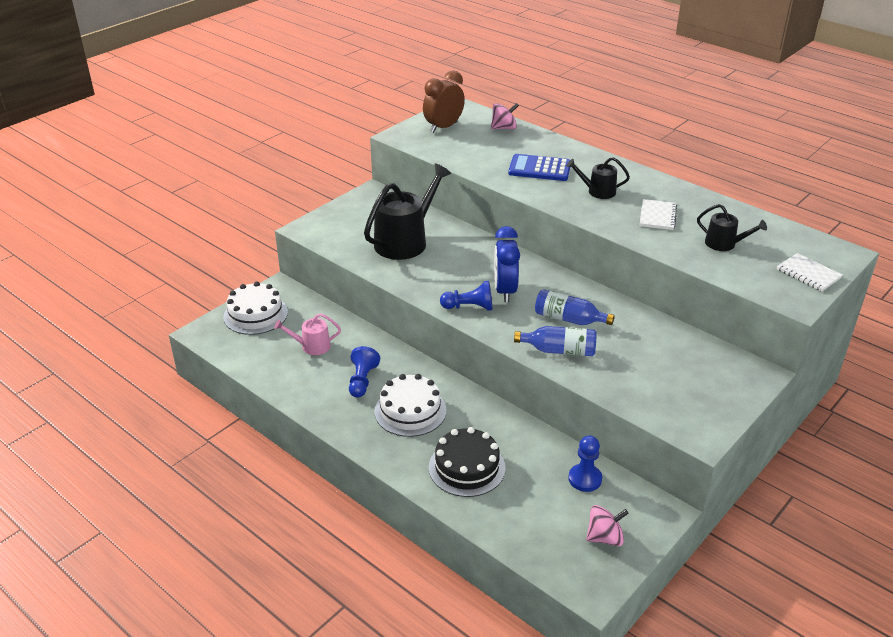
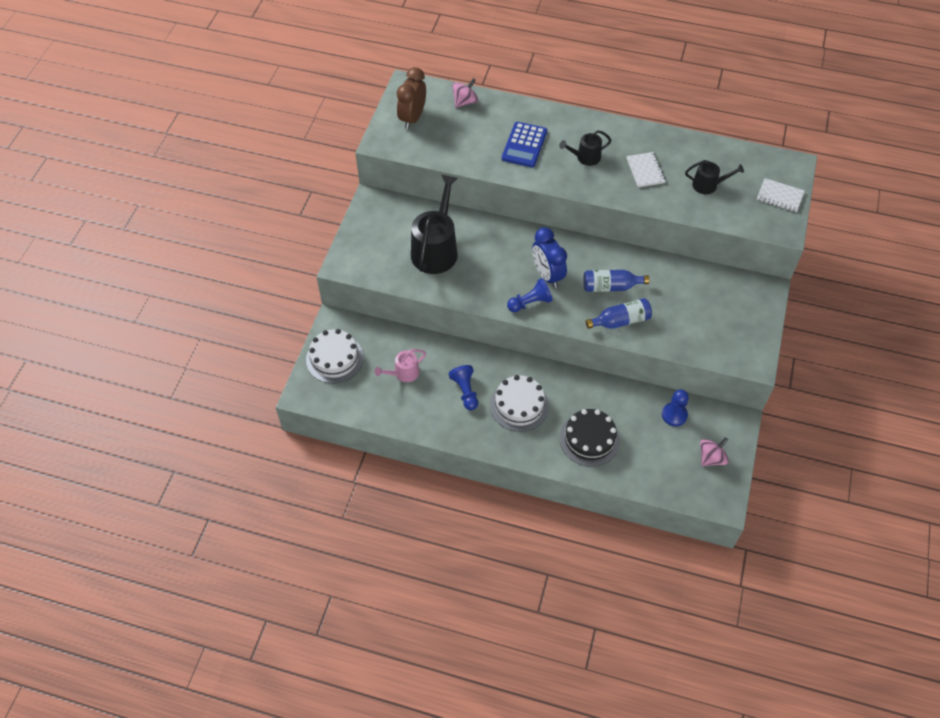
camera: 25 degrees left, 20 degrees up
blue calculator [508,154,570,181] -> blue calculator turned 60 degrees counterclockwise [502,122,547,168]

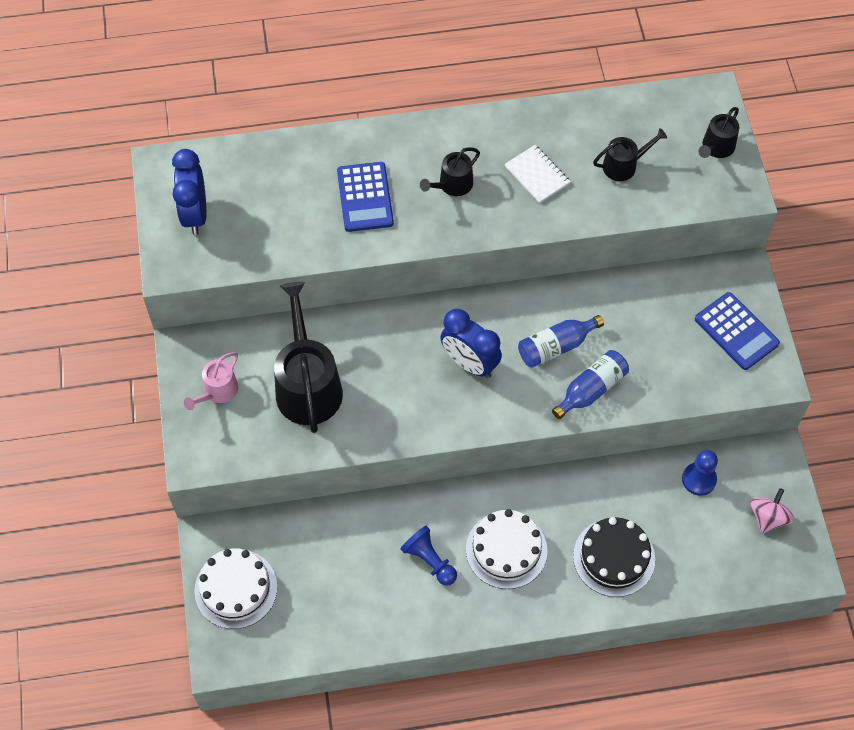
camera: 25 degrees left, 5 degrees up
pink watering can [375,349,426,382] -> pink watering can moved to [184,352,239,410]
brown clock [397,67,426,129] -> blue clock [172,149,206,235]
pink spinning top [452,78,478,108] -> none
blue pawn [507,278,553,312] -> none
white notebook [757,178,805,212] -> black watering can [698,107,739,158]
none -> blue calculator [695,292,780,370]

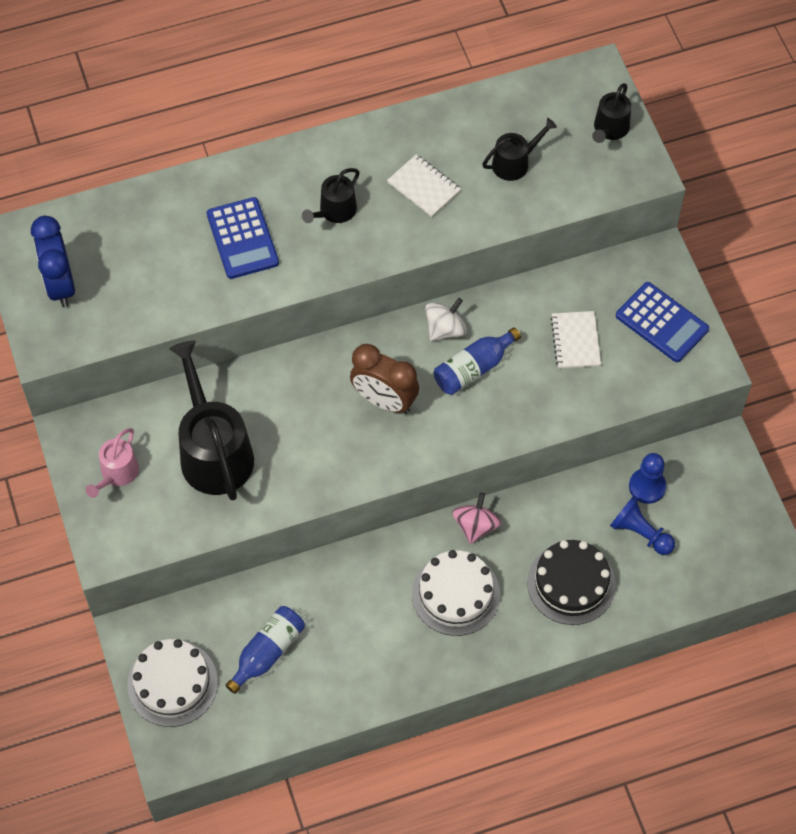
camera: 10 degrees left, 0 degrees up
blue pawn [400,526,457,586] -> blue pawn moved to [610,497,675,555]
blue clock [440,309,502,378] -> brown clock [350,344,419,414]
blue bottle [552,350,629,419] -> blue bottle moved to [226,606,305,694]
pink spinning top [750,488,794,534] -> pink spinning top moved to [452,493,501,544]
none -> white spinning top [425,298,467,341]
none -> white notebook [551,311,601,369]

